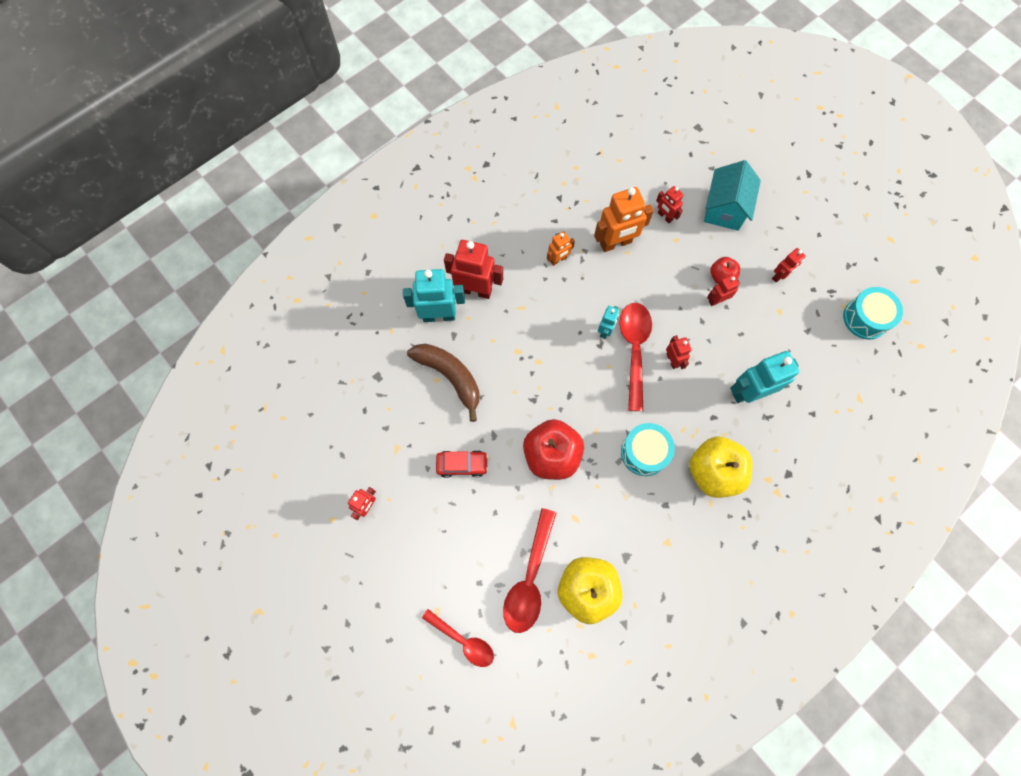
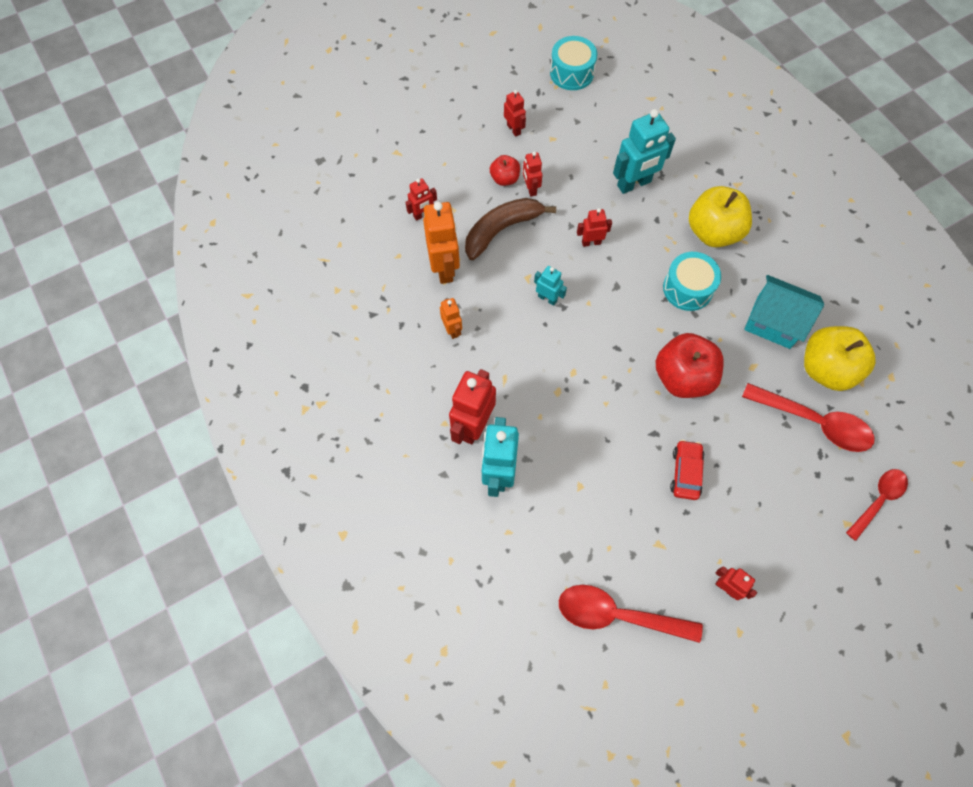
camera: 80 degrees left, 5 degrees down
brown banana [407,343,479,422] -> brown banana moved to [465,198,556,260]
red spoon [619,303,652,411] -> red spoon moved to [559,585,703,643]
turquoise house [704,160,761,231] -> turquoise house moved to [744,275,824,349]
turquoise robot [730,351,799,403] -> turquoise robot turned 105 degrees counterclockwise [613,109,676,194]

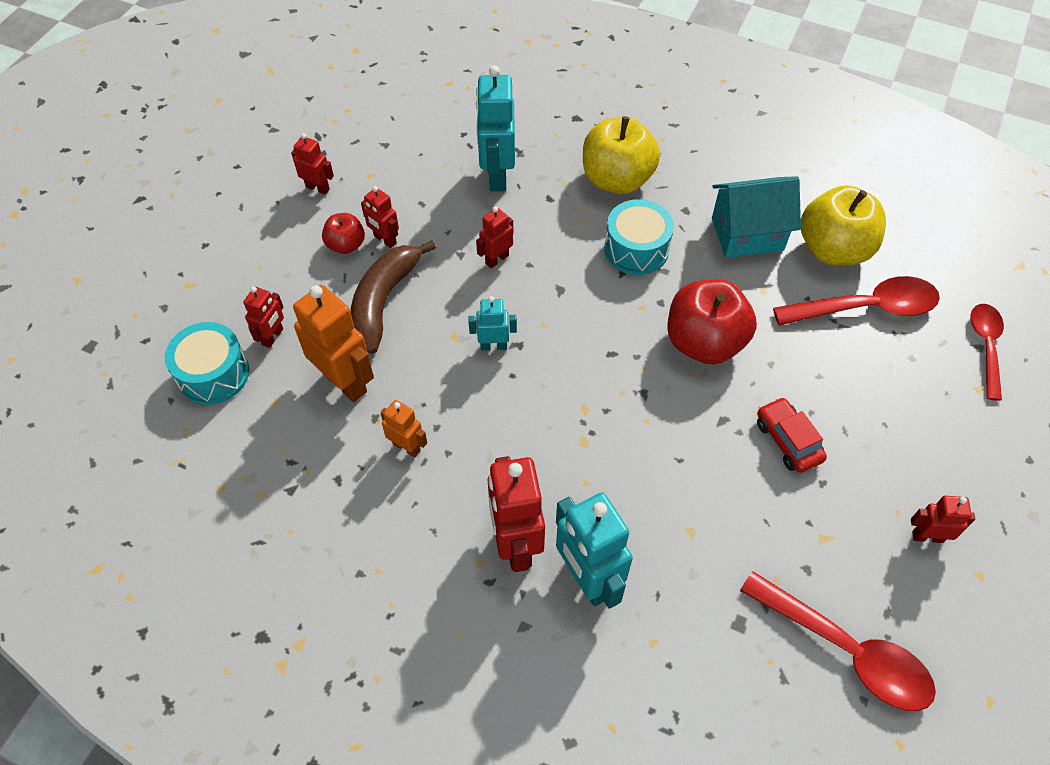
camera: 35 degrees left, 10 degrees down
turquoise drum [550,36,597,90] -> turquoise drum moved to [165,322,249,405]
red spoon [559,585,703,643] -> red spoon turned 120 degrees counterclockwise [740,571,936,711]
turquoise robot [613,109,676,194] -> turquoise robot turned 150 degrees clockwise [476,65,515,191]

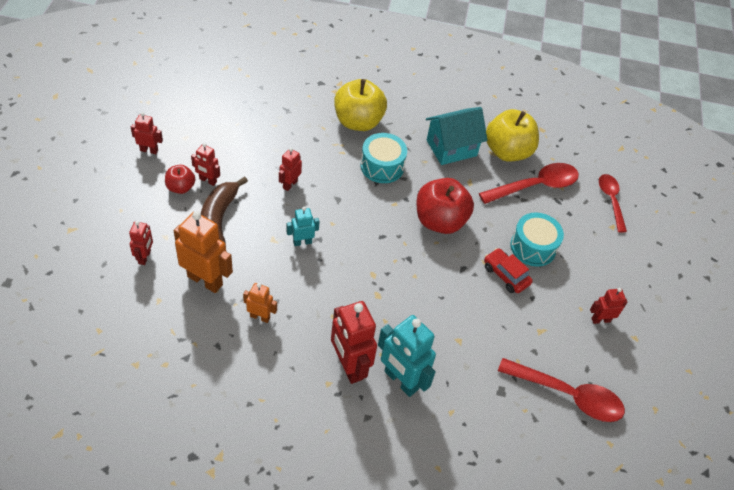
camera: 20 degrees left, 5 degrees down
turquoise drum [165,322,249,405] -> turquoise drum moved to [510,213,564,267]
turquoise robot [476,65,515,191] -> none

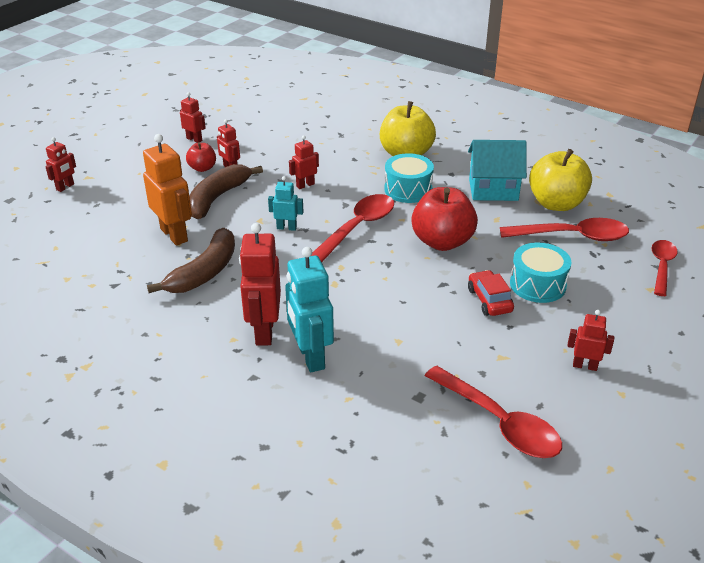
camera: 30 degrees right, 15 degrees down
red robot [129,221,153,265] -> red robot moved to [45,137,76,192]
orange robot [243,283,277,323] -> brown banana [147,228,235,293]
none -> red spoon [311,194,394,262]

